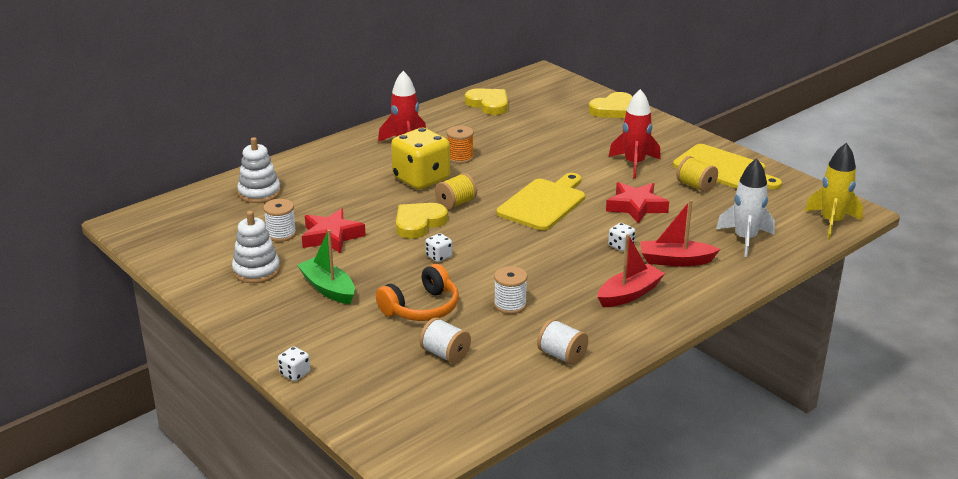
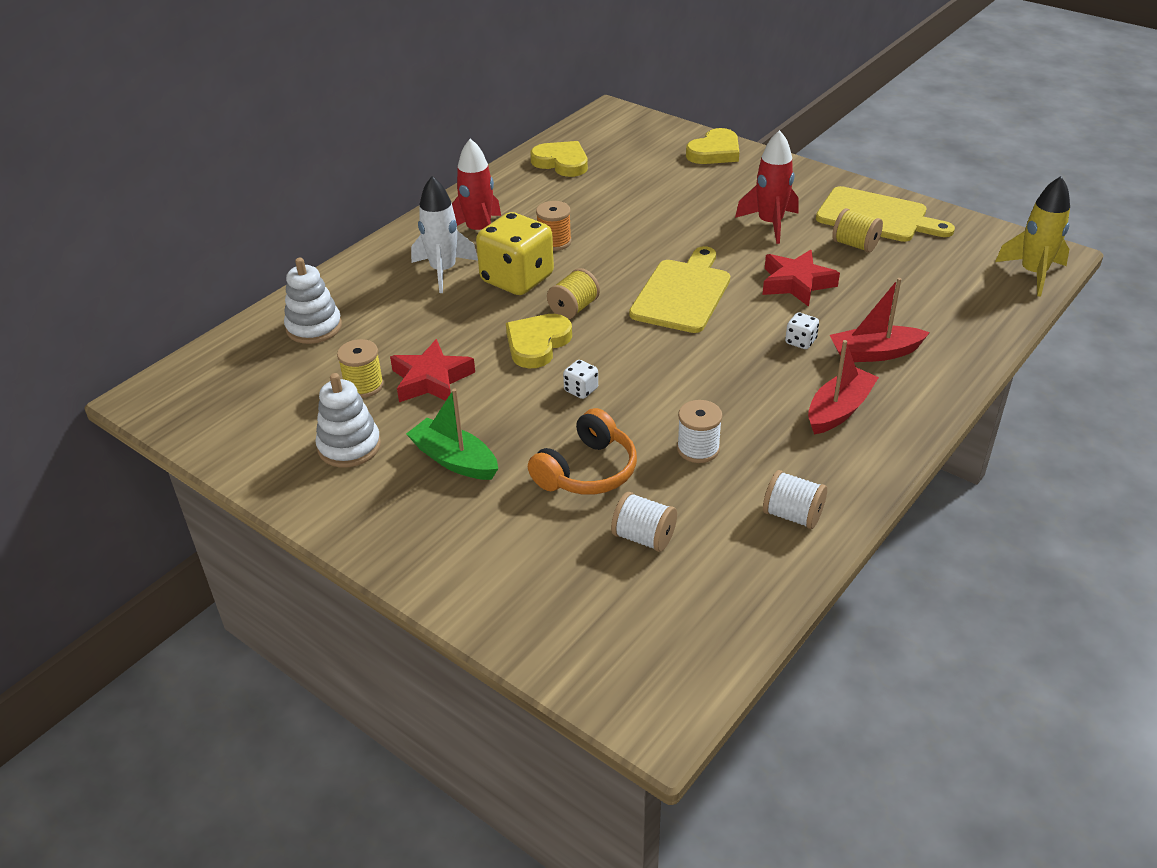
camera: 10 degrees left, 10 degrees up
white spool [263,199,296,242] -> yellow spool [337,339,384,398]
white dice [278,346,310,381] -> none
white rocket [716,158,775,257] -> white rocket moved to [411,176,478,293]

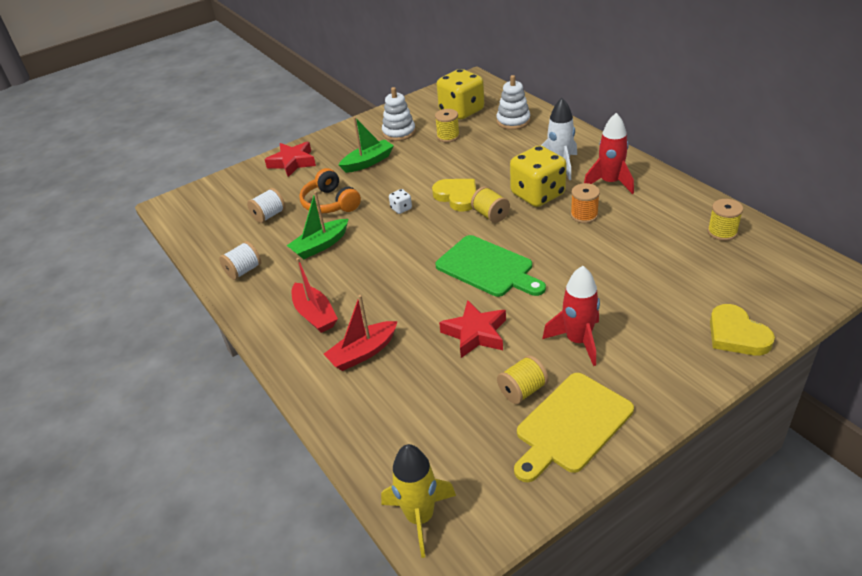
camera: 110 degrees right, 0 degrees up
red star [390,339,475,402] -> red star moved to [265,142,316,177]
yellow heart [530,141,588,177] -> yellow spool [708,199,743,241]
yellow cutting board [629,246,730,333] -> green cutting board [435,235,546,297]
white spool [677,400,722,463] -> green boat [287,191,348,259]
white dice [785,313,819,349] -> none
red boat [830,278,930,362] -> red boat turned 135 degrees counterclockwise [324,295,398,371]
none -> yellow dice [437,69,484,119]

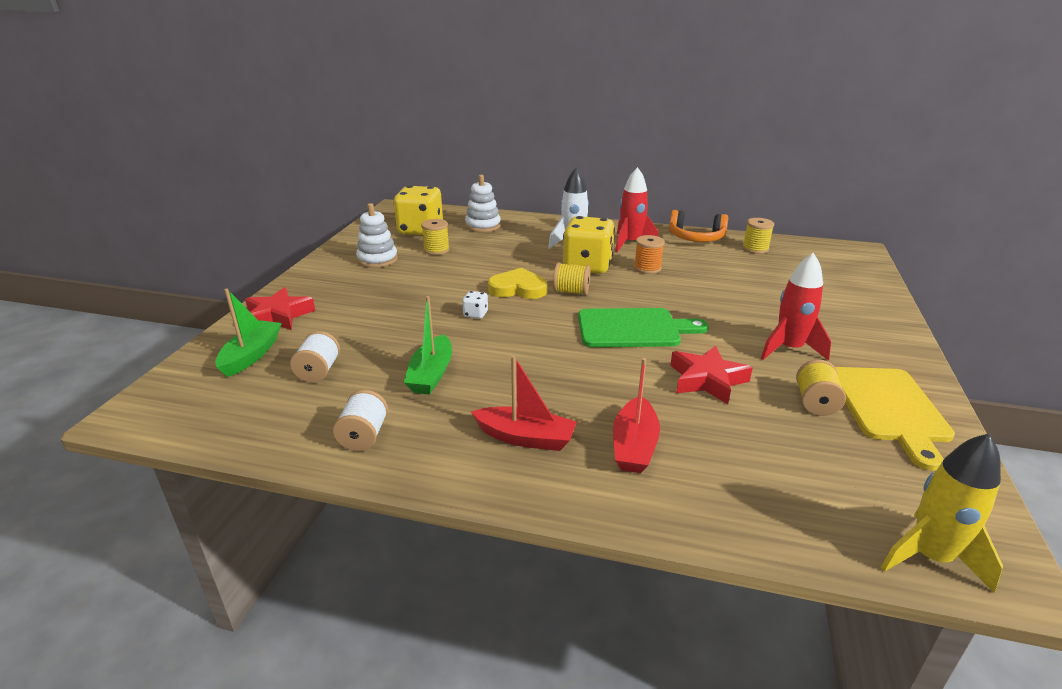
camera: 45 degrees left, 10 degrees down
orange headphones [299,168,361,213] -> orange headphones moved to [669,210,728,242]
green boat [339,117,394,173] -> green boat moved to [215,289,282,377]
yellow heart [710,304,775,355] -> none

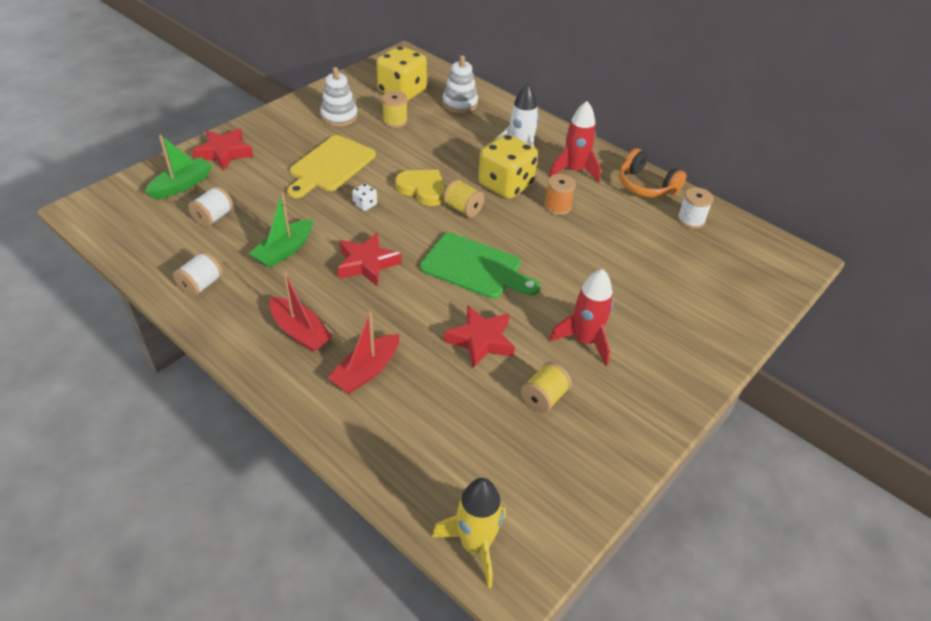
camera: 25 degrees right, 15 degrees up
yellow spool [742,218,774,254] -> white spool [677,187,713,229]
yellow cutting board [836,367,955,471] -> yellow cutting board moved to [287,135,376,198]
none -> red star [337,232,402,287]

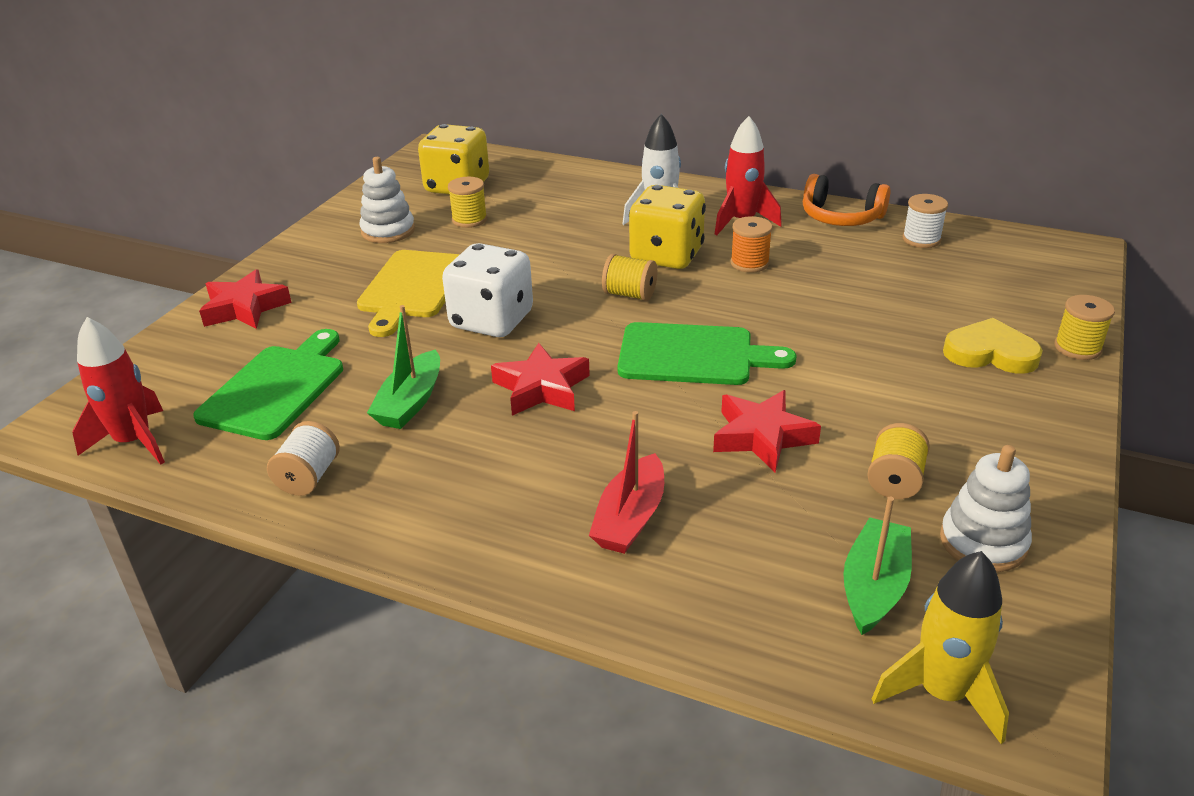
camera: 15 degrees left, 10 degrees down
green boat [145,135,212,199] -> green boat moved to [843,496,912,635]
white spool [188,186,233,227] -> green cutting board [193,329,343,440]
red boat [270,272,332,352] -> none
white dice [352,183,377,211] -> white dice [442,243,533,337], size x2.43
yellow heart [395,170,446,206] -> yellow heart moved to [943,318,1043,374]
white stacking toy [443,55,478,113] -> white stacking toy moved to [940,445,1032,572]
red rocket [549,268,613,366] -> red rocket moved to [72,317,165,465]
none -> yellow spool [1054,295,1115,360]

